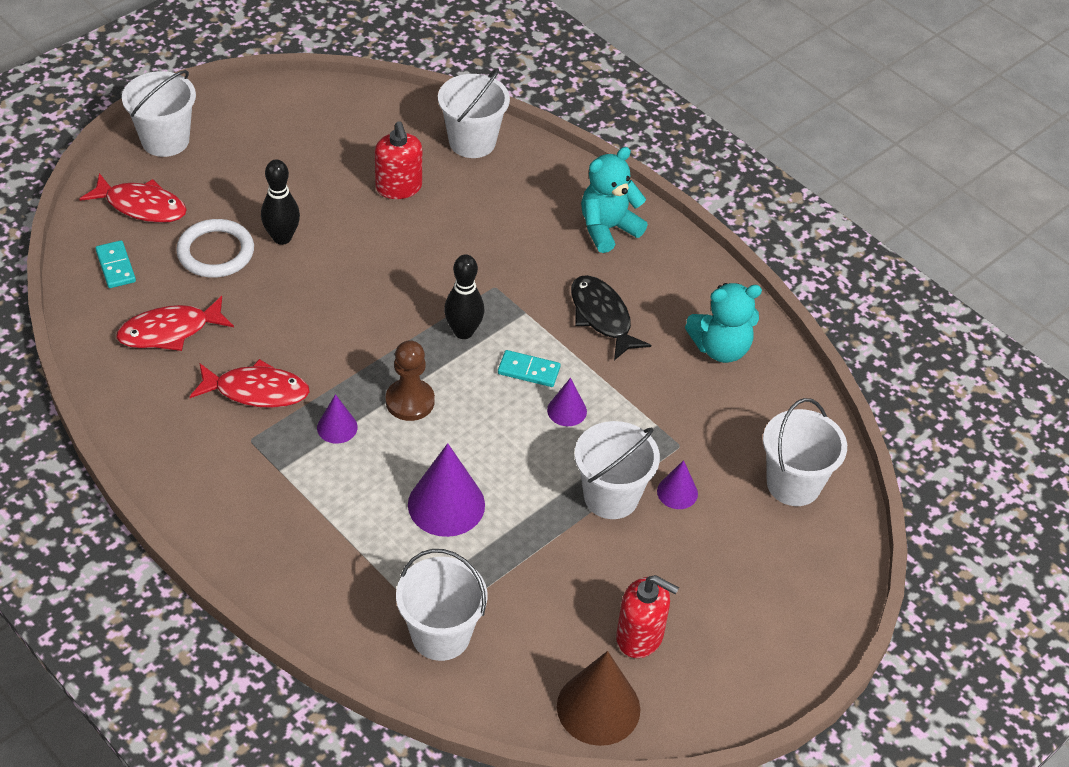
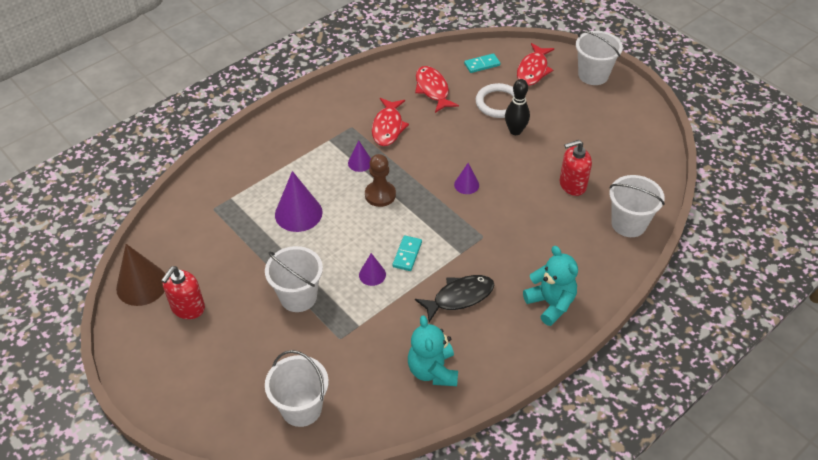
camera: 95 degrees right, 0 degrees up
white bucket [396,549,487,661] -> none
black bowling pin [444,255,484,339] -> none
purple cone [657,460,698,509] -> purple cone moved to [454,163,479,194]

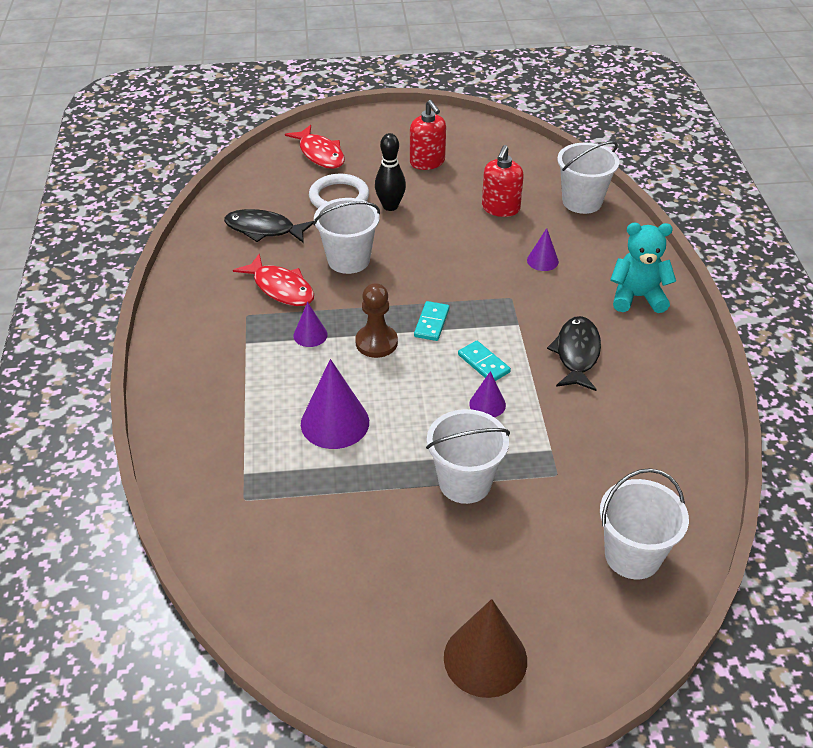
camera: 55 degrees left, 5 degrees down
brown cone [116,244,165,306] -> brown cone moved to [444,599,527,698]
red soap dispenser [161,266,205,319] -> red soap dispenser moved to [410,100,446,170]
turquoise teddy bear [408,315,458,386] -> none
red fish [415,66,459,113] -> black fish [224,209,314,243]
purple cone [454,163,479,194] -> purple cone moved to [527,228,559,271]
turquoise domino [464,53,500,73] -> turquoise domino moved to [414,301,449,341]
white bucket [576,31,623,85] -> white bucket moved to [313,198,380,274]

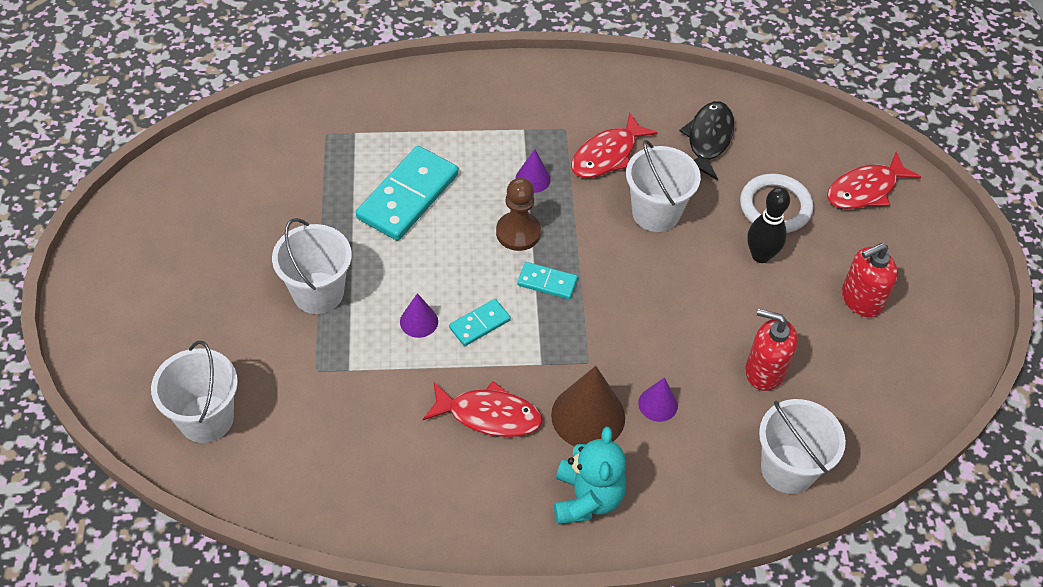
camera: 90 degrees right, 10 degrees up
purple cone [301,359,369,449] -> turquoise domino [356,146,459,241]
brown cone [444,599,527,698] -> brown cone moved to [551,366,625,446]
black fish [547,316,601,391] -> red fish [423,381,543,437]

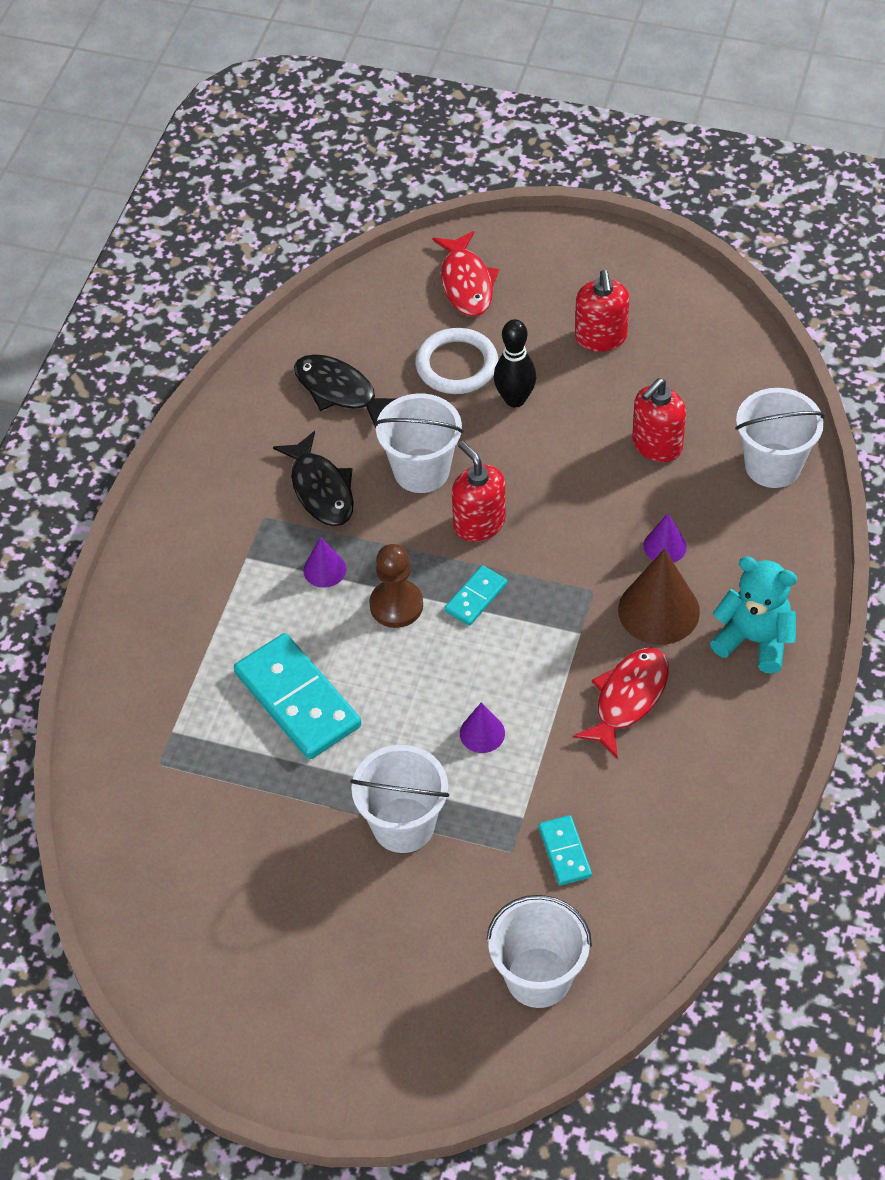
camera: 65 degrees left, 0 degrees up
turquoise domino [449,299,511,346] -> turquoise domino moved to [538,815,592,885]
red fish [571,112,658,178] -> black fish [273,431,354,526]
none -> red soap dispenser [452,441,506,542]

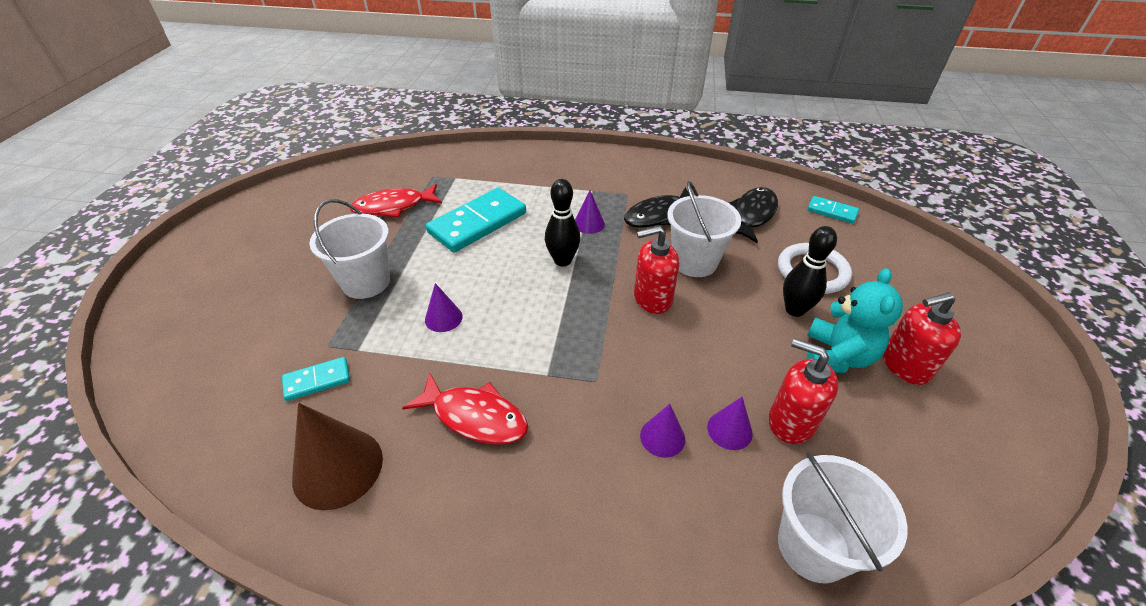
camera: 80 degrees right, 10 degrees down
brown pawn [369,544,423,628] -> black bowling pin [545,179,580,266]
red fish [432,231,499,316] -> red fish moved to [349,184,442,218]
turquoise domino [444,565,507,626] -> turquoise domino moved to [807,196,859,224]
red soap dispenser [452,441,506,542] -> red soap dispenser turned 150 degrees counterclockwise [634,226,679,314]
white bucket [486,895,592,1008] -> none
brown cone [618,549,700,645] -> brown cone moved to [292,403,383,510]
turquoise teddy bear [710,556,797,674] -> turquoise teddy bear moved to [806,268,903,373]
none -> purple cone [707,397,753,450]

